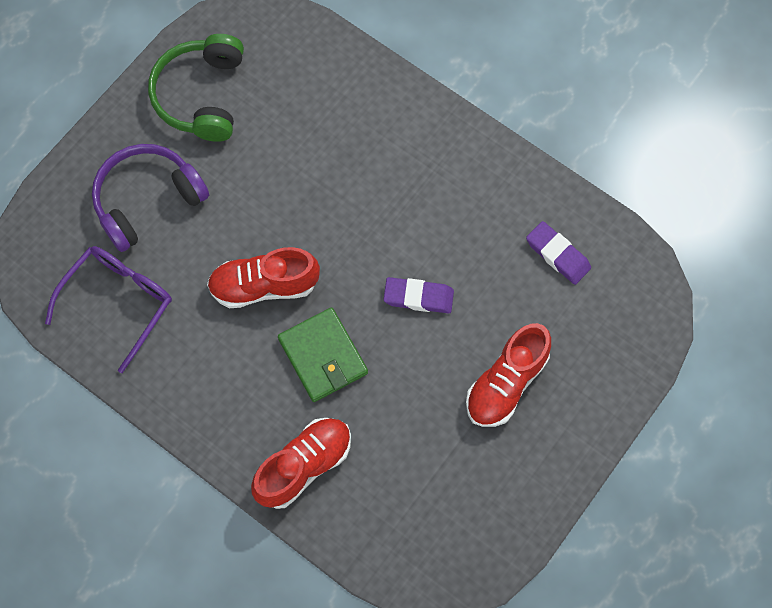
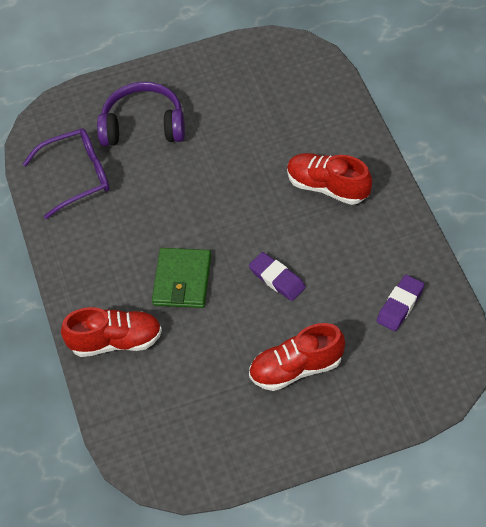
camera: 40 degrees right, 15 degrees down
green headphones [148,34,244,142] -> none
red shoe [207,247,320,308] -> red shoe moved to [287,153,372,205]
purple eraser [526,221,591,285] -> purple eraser turned 45 degrees clockwise [377,275,425,331]

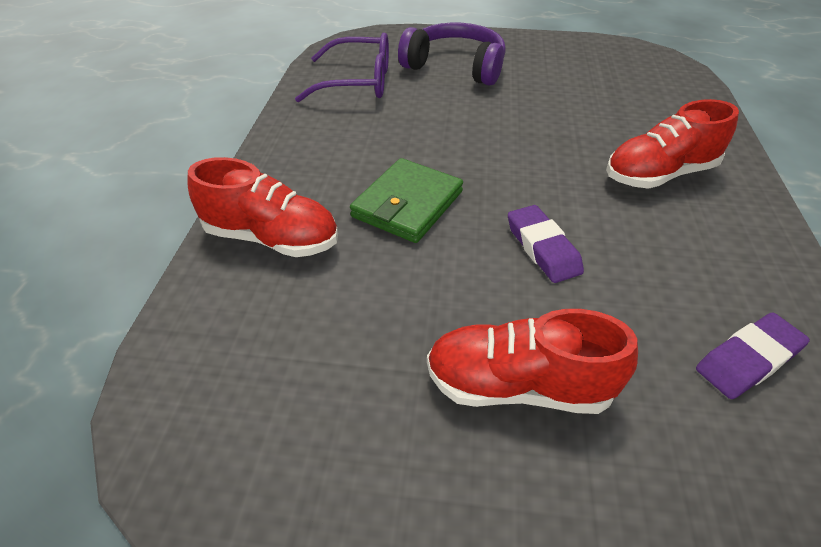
camera: 20 degrees right, 10 degrees down
red shoe [287,153,372,205] -> red shoe turned 75 degrees counterclockwise [606,99,739,189]

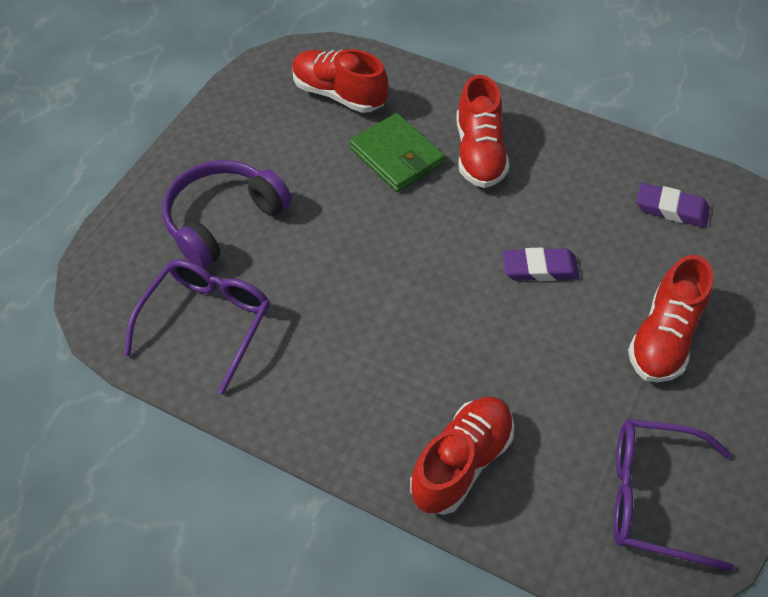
camera: 70 degrees left, 10 degrees up
green wallet [350,158,463,243] -> green wallet moved to [349,113,445,192]
purple eraser [696,313,810,399] -> purple eraser turned 60 degrees counterclockwise [636,183,710,227]
none -> red shoe [292,49,389,113]
none -> purple glasses [613,419,735,571]

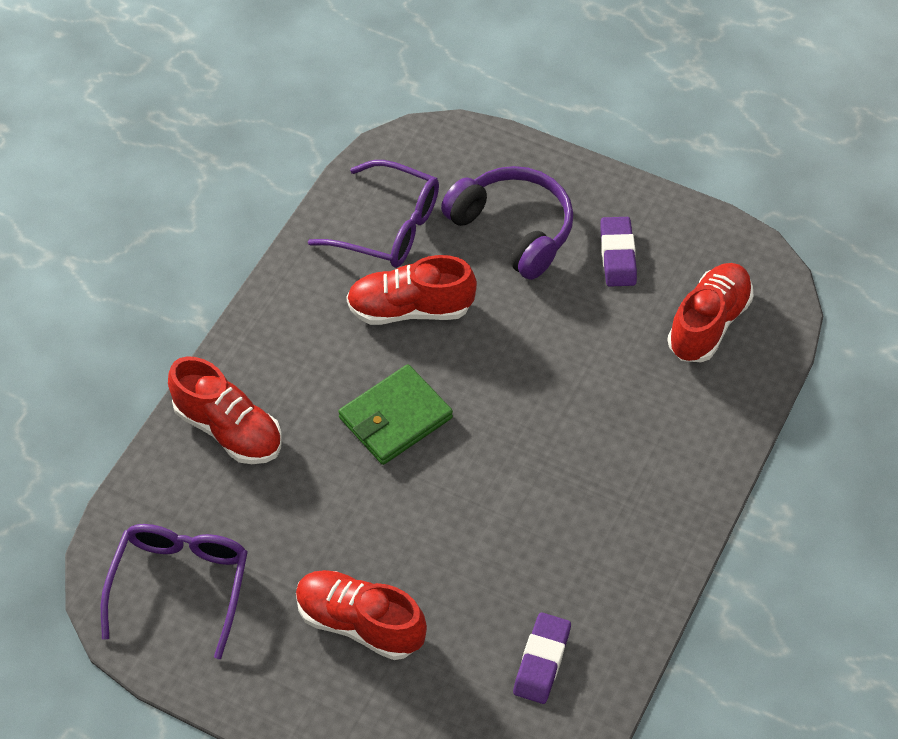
camera: 90 degrees right, 0 degrees up
green wallet [349,113,445,192] -> green wallet moved to [338,364,453,465]
red shoe [456,75,509,188] -> red shoe moved to [346,255,477,325]
purple eraser [502,247,580,281] -> purple eraser moved to [600,217,637,287]

